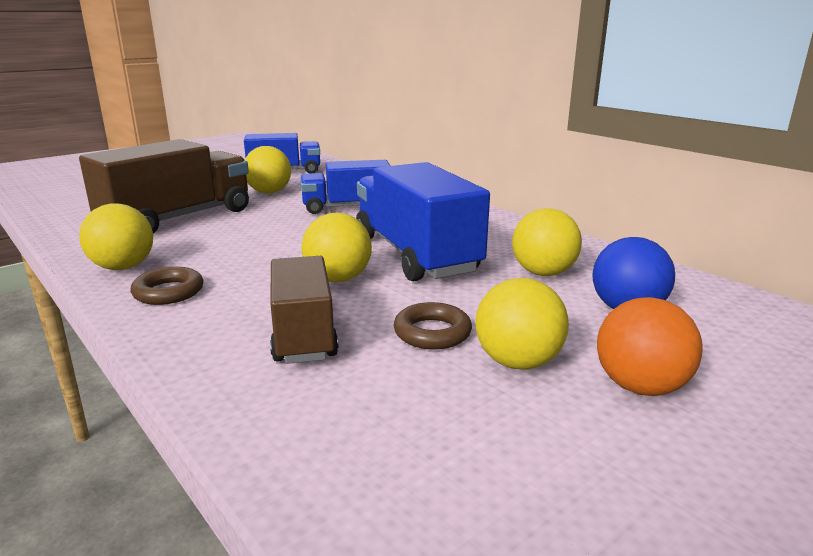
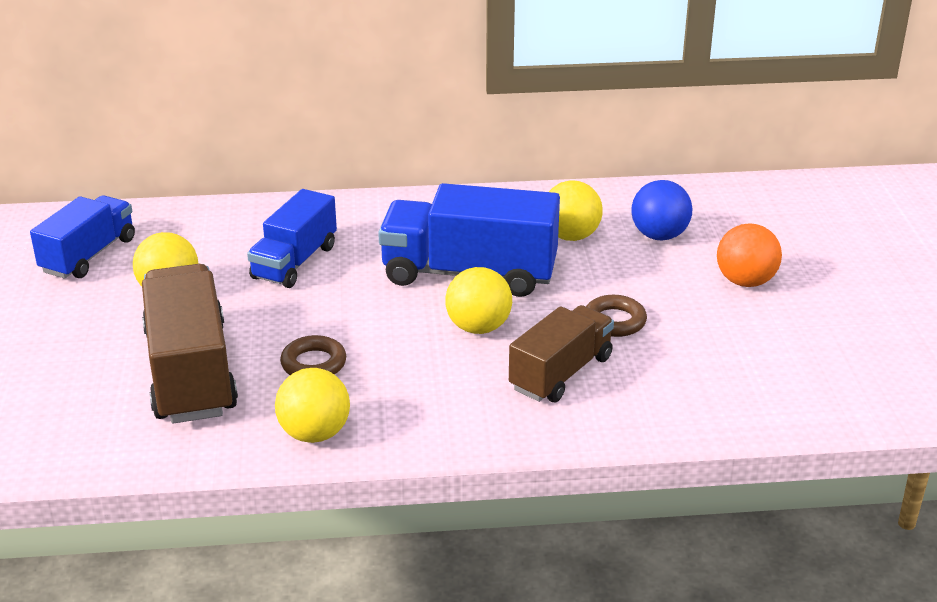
camera: 55 degrees left, 10 degrees up
brown ring [131,267,204,305] -> brown ring moved to [280,335,346,375]
brown truck [270,256,338,364] -> brown truck turned 105 degrees clockwise [509,305,614,402]
yellow ball [475,278,569,370] -> none

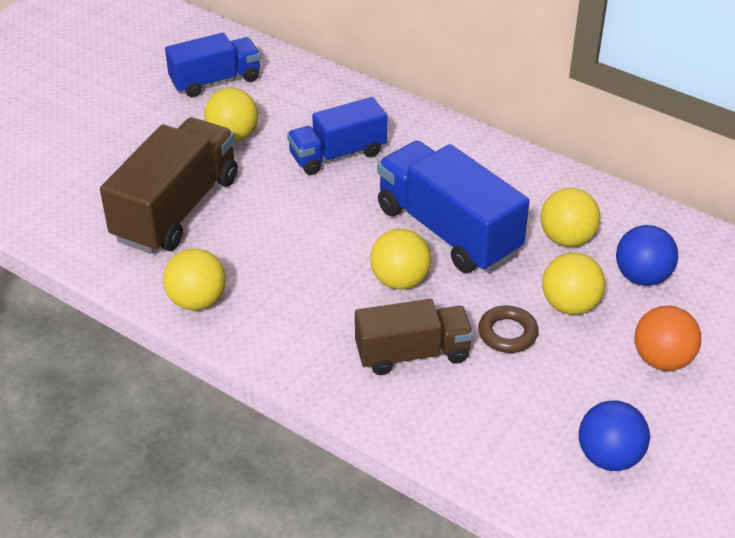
camera: 40 degrees right, 10 degrees up
brown ring [280,335,346,375] -> none
none -> yellow ball [542,253,605,315]
none -> blue ball [579,400,650,471]

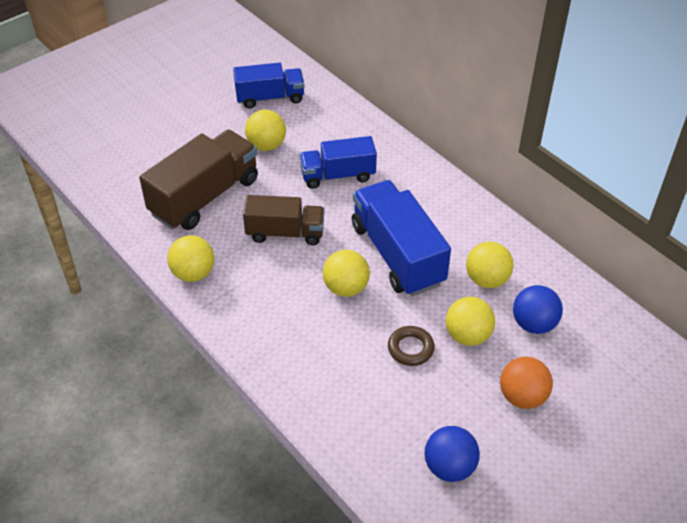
camera: 15 degrees right, 5 degrees up
brown truck [355,299,473,375] -> brown truck moved to [243,195,325,245]

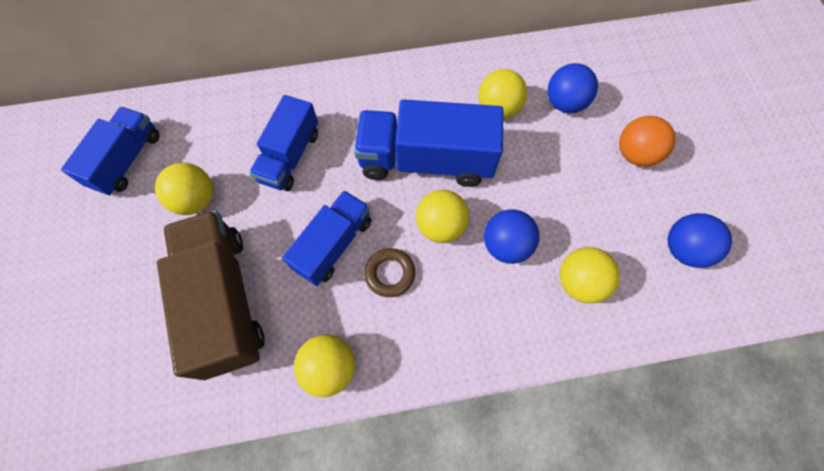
camera: 60 degrees left, 20 degrees up
brown truck [243,195,325,245] -> blue truck [282,190,372,286]
brown ring [388,326,435,366] -> brown ring moved to [364,248,415,297]
yellow ball [446,297,495,346] -> yellow ball moved to [560,247,620,303]
none -> blue ball [484,209,540,264]

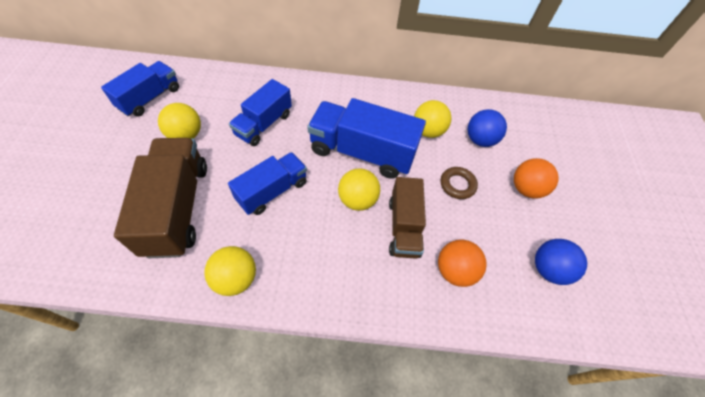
camera: 10 degrees right, 10 degrees down
brown ring [364,248,415,297] -> brown ring moved to [441,167,478,199]
blue ball [484,209,540,264] -> brown truck [389,177,426,259]
yellow ball [560,247,620,303] -> orange ball [438,240,487,287]

